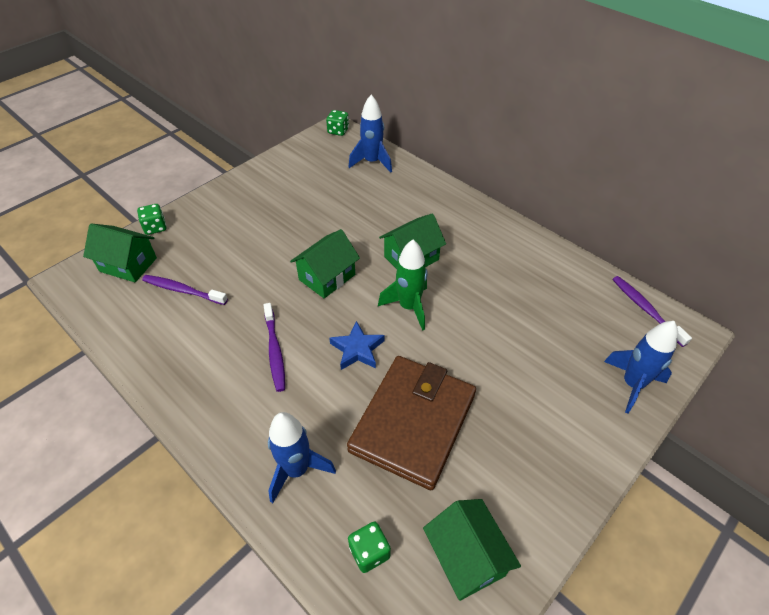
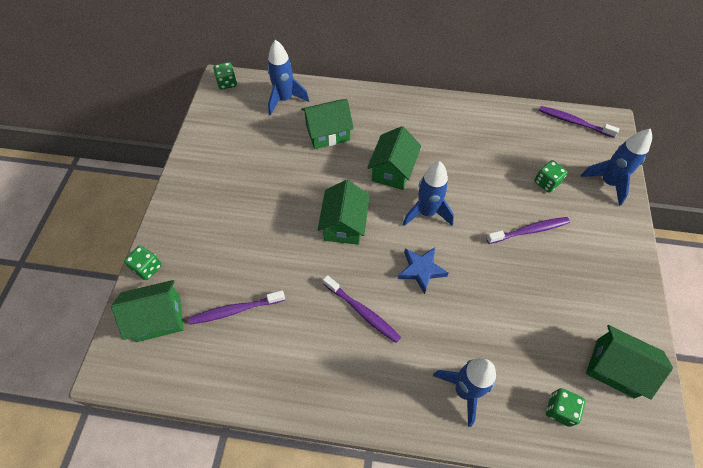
camera: 35 degrees left, 10 degrees up
brown wallet [347,356,476,490] -> none
green rocket [378,240,428,331] -> blue rocket [403,161,454,226]
none -> green house [301,99,354,149]
none -> purple toothbrush [486,217,570,244]
none -> green dice [534,160,568,193]

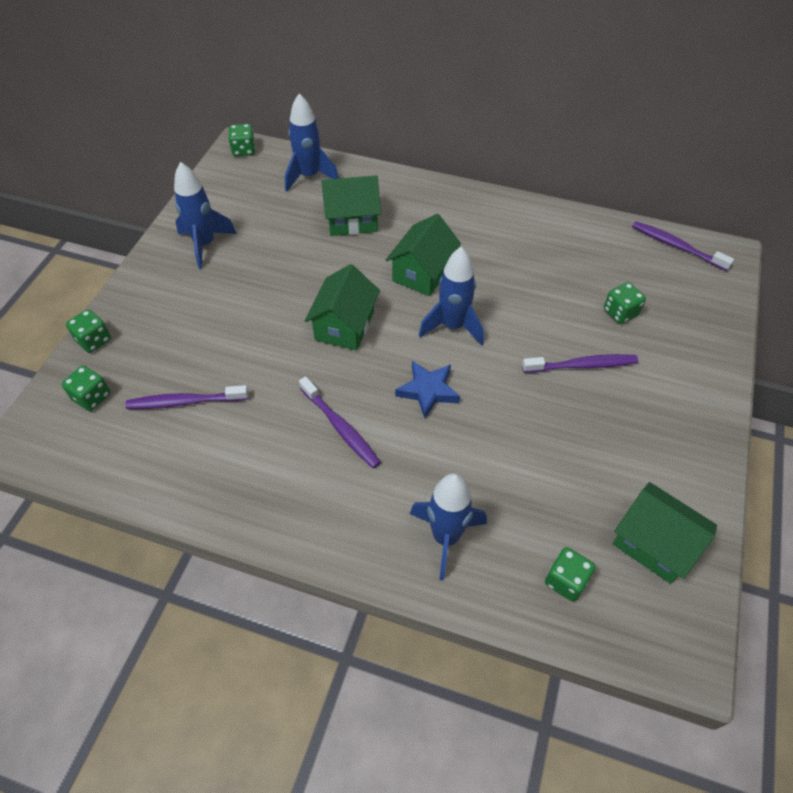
camera: 10 degrees right, 5 degrees down
green house [111,280,184,342] -> green dice [62,365,110,411]
blue rocket [580,129,652,206] -> blue rocket moved to [174,162,237,269]

